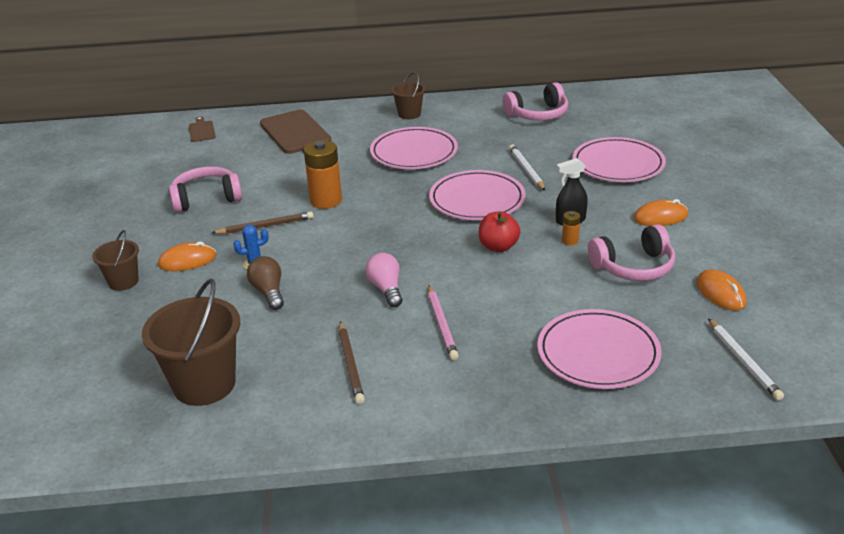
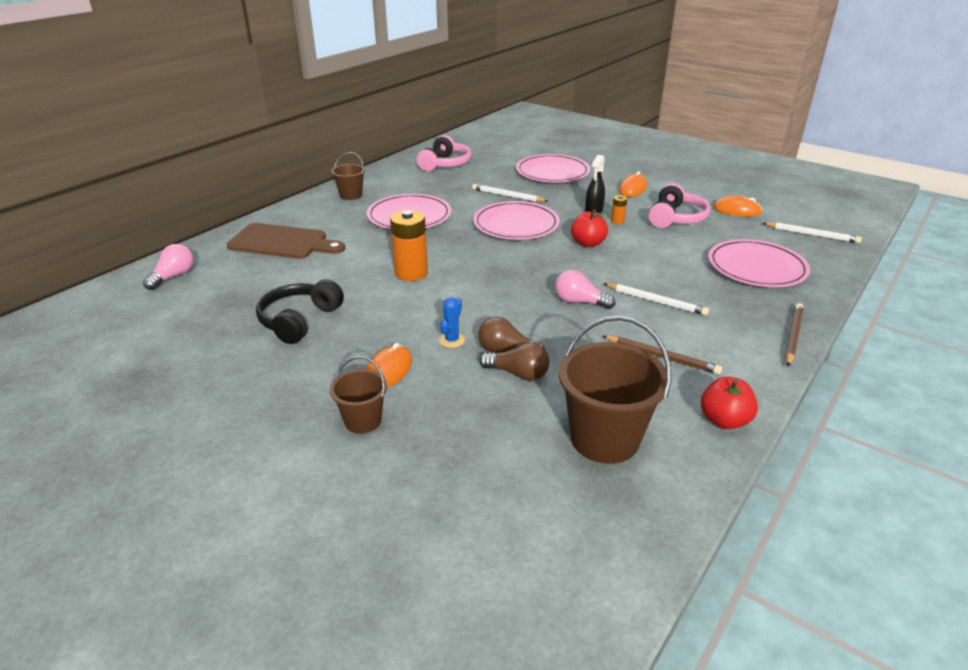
camera: 50 degrees left, 0 degrees up
pink headphones [169,166,242,212] -> black headphones [256,279,344,344]
brown cutting board [189,117,216,142] -> pink light bulb [143,244,194,290]
brown pencil [212,211,314,234] -> brown pencil moved to [785,303,804,366]
pink pencil [428,285,459,360] -> white pencil [603,283,709,316]
none -> brown light bulb [479,342,550,381]
none -> red apple [701,377,758,429]

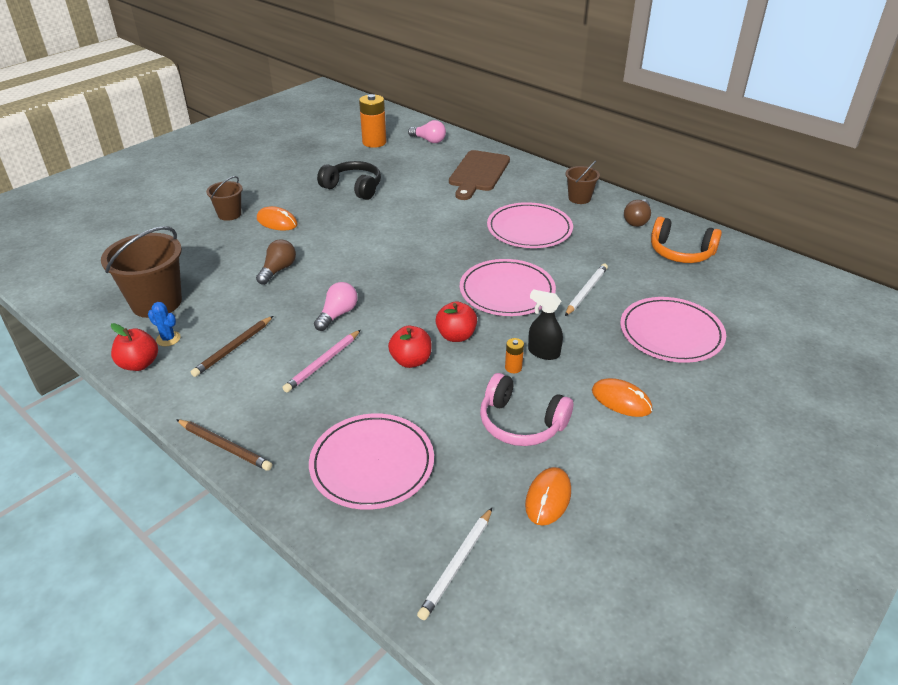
camera: 95 degrees right, 5 degrees up
orange battery [390,210,428,281] -> orange battery moved to [359,94,387,148]
pink headphones [417,135,471,171] -> orange headphones [651,217,722,263]
blue cactus [439,298,465,348] -> blue cactus moved to [148,302,181,346]
brown light bulb [479,342,550,381] -> brown light bulb moved to [624,200,651,227]
white pencil [603,283,709,316] -> pink pencil [282,330,361,393]
none -> red apple [388,326,432,368]

